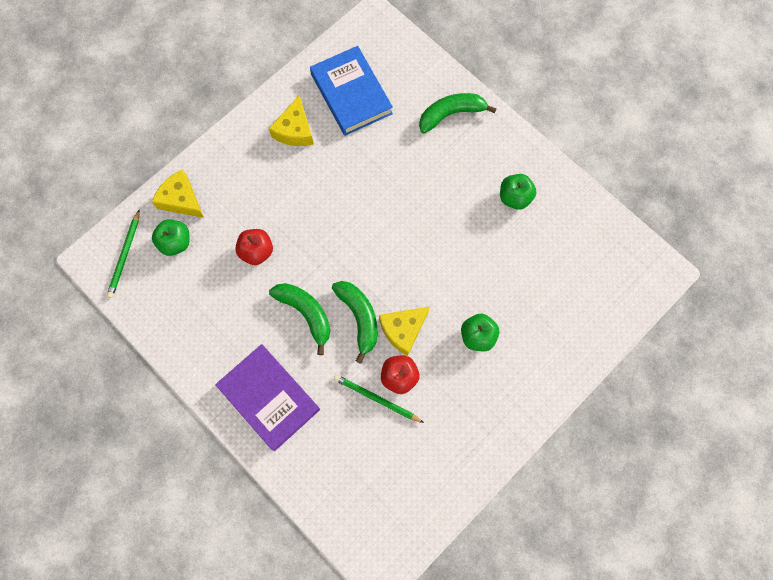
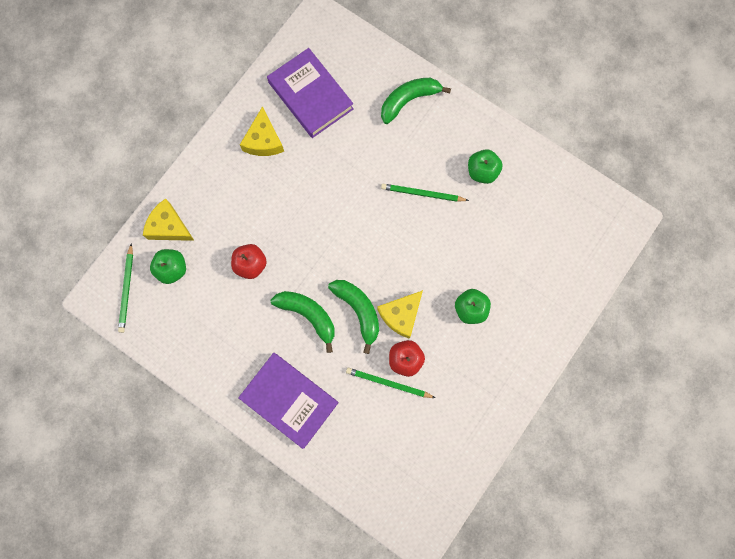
camera: 10 degrees left, 5 degrees up
blue book [310,46,393,136] -> purple book [267,48,354,138]
none -> green pencil [381,184,469,202]

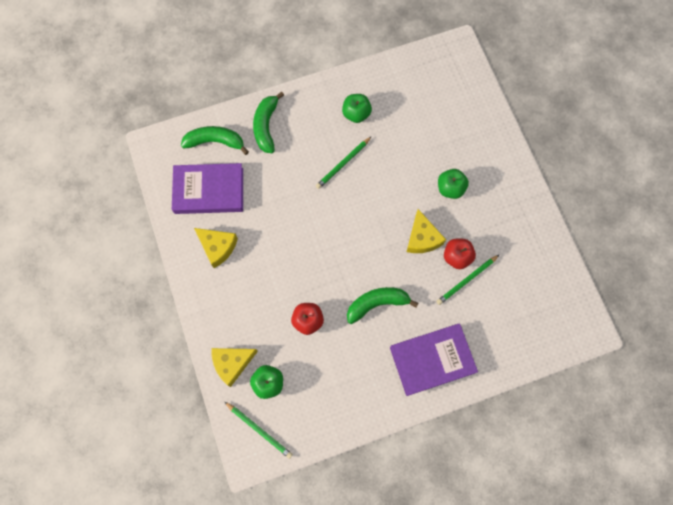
camera: 55 degrees left, 5 degrees down
green banana [328,280,379,354] -> green banana moved to [181,126,249,155]

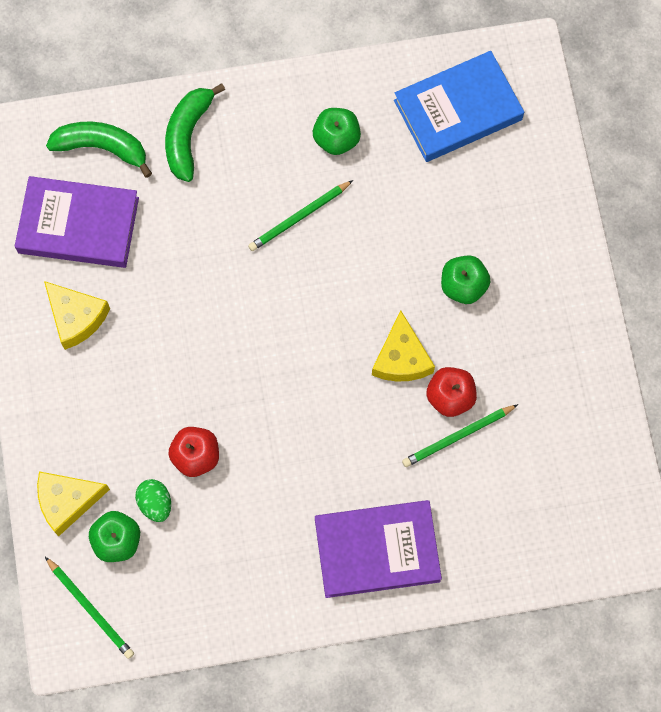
camera: 10 degrees right, 0 degrees up
green banana [347,287,419,324] -> none
none -> green egg [135,479,171,522]
none -> blue book [394,51,524,162]

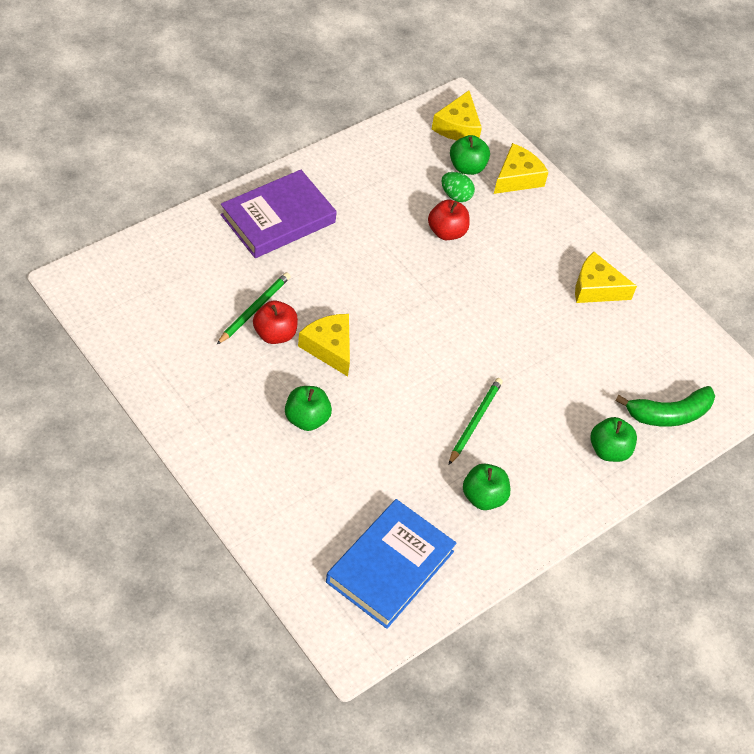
camera: 145 degrees right, 20 degrees down
purple book [15,176,139,268] -> none
green pencil [45,557,134,659] -> yellow cheese [432,91,482,141]
green banana [165,83,225,182] -> green apple [590,417,637,462]

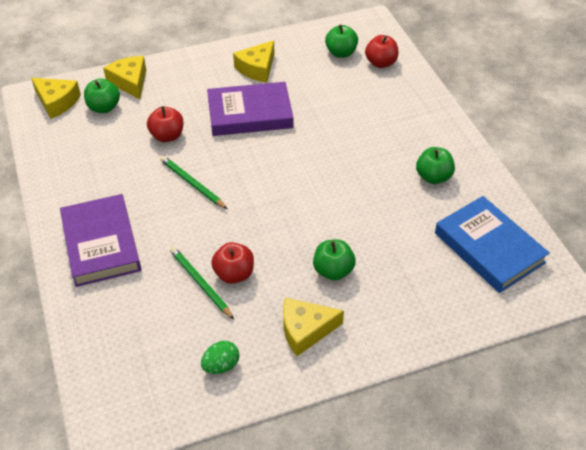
camera: 65 degrees left, 5 degrees down
yellow cheese [298,314,350,376] -> yellow cheese moved to [283,298,344,356]
green egg [442,172,475,202] -> green egg moved to [201,341,240,374]
green pencil [449,378,503,465] -> green pencil moved to [160,156,227,209]
green apple [590,417,637,462] -> green apple moved to [325,24,358,58]
green banana [615,386,715,427] -> red apple [365,35,398,68]
none -> purple book [207,82,293,136]

